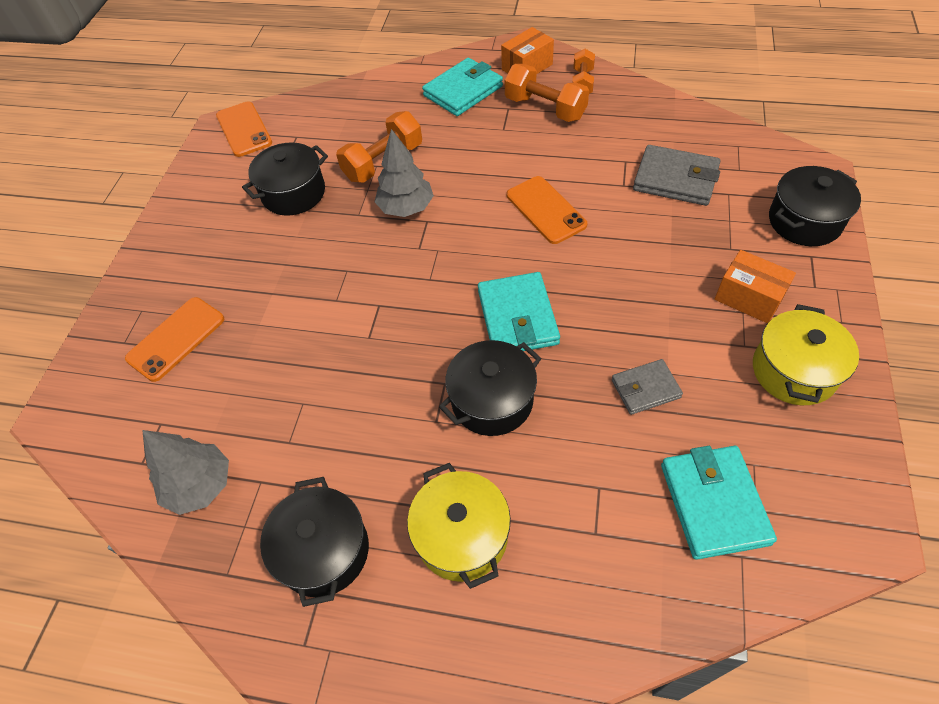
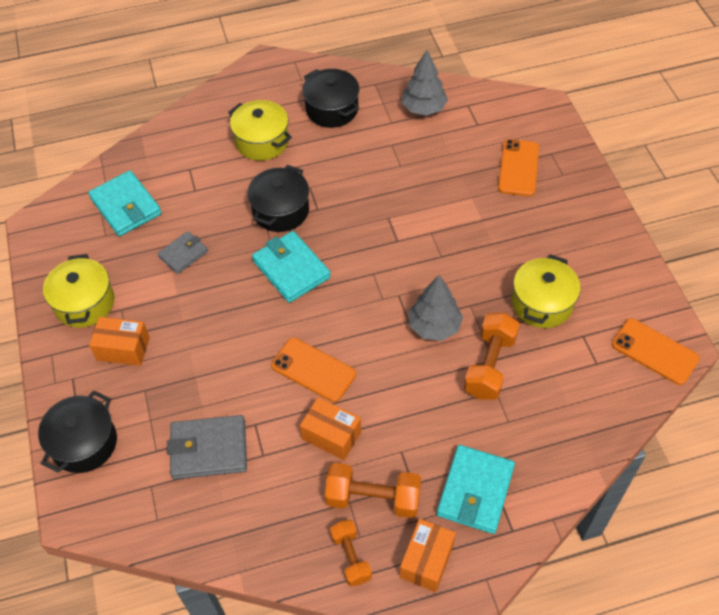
camera: 150 degrees right, 0 degrees up
black pot [242,142,328,216] -> yellow pot [512,254,581,328]
none -> orange box [300,397,361,460]

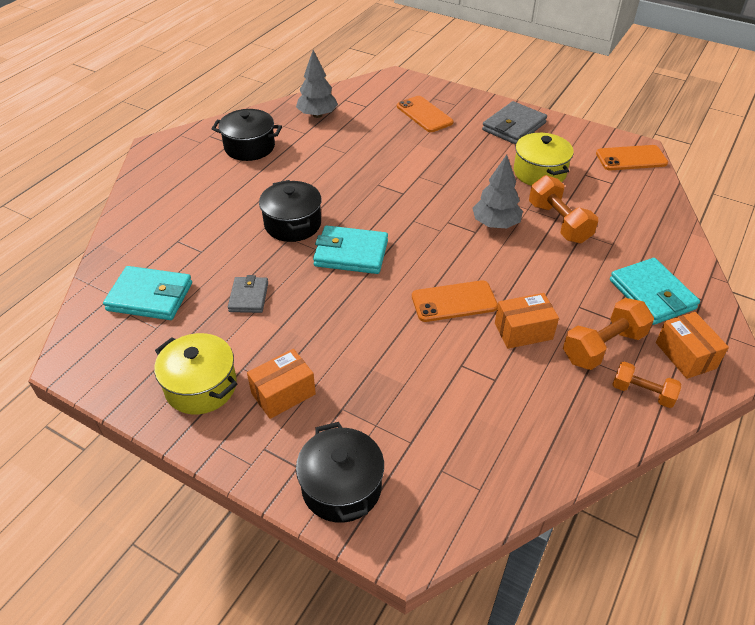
camera: 45 degrees left, 10 degrees down
grey wallet [167,415,247,479] -> grey wallet moved to [482,101,547,145]
yellow pot [228,100,292,161] -> none

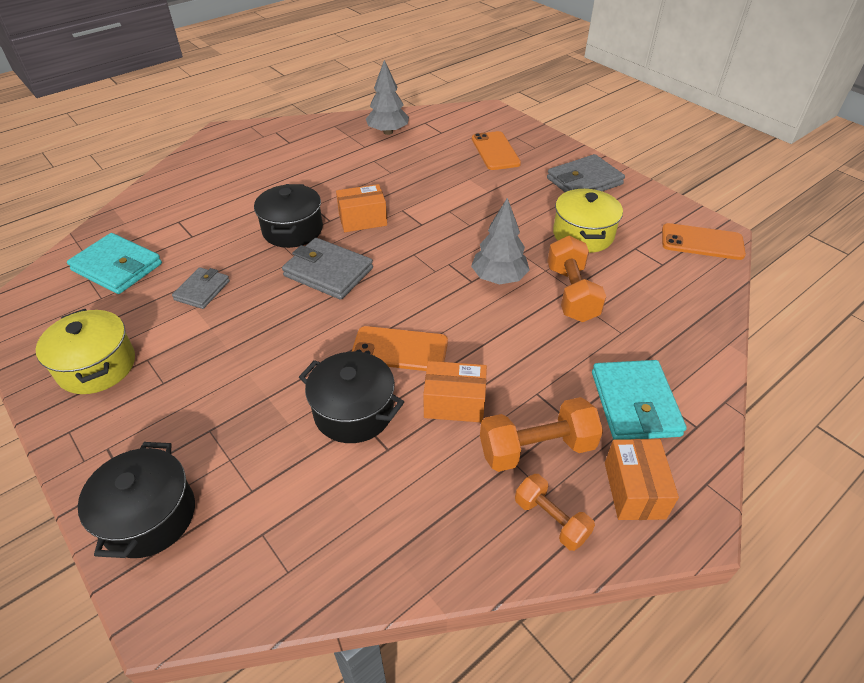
camera: 20 degrees right, 0 degrees up
black pot [212,109,282,161] -> black pot moved to [299,352,404,443]
orange box [247,349,316,419] -> orange box moved to [336,184,387,232]
turquoise wallet [313,225,388,274] -> grey wallet [282,238,373,300]

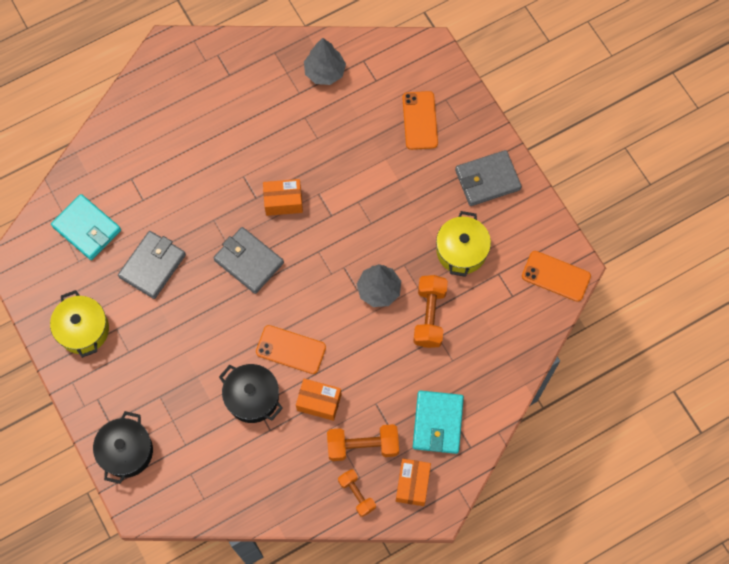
camera: 10 degrees right, 25 degrees up
grey wallet [172,267,230,309] -> grey wallet [118,231,186,299], size x1.62
black pot [254,184,323,248] -> none

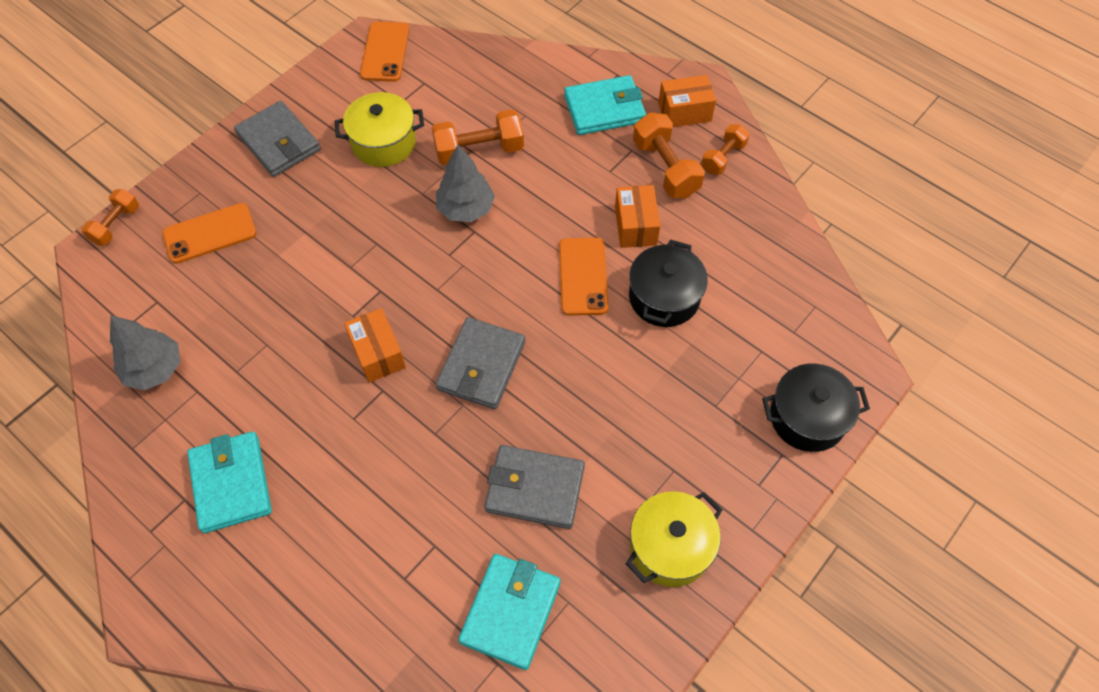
camera: 110 degrees left, 10 degrees down
none -> orange dumbbell [81,189,139,246]
none -> turquoise wallet [187,432,272,533]

